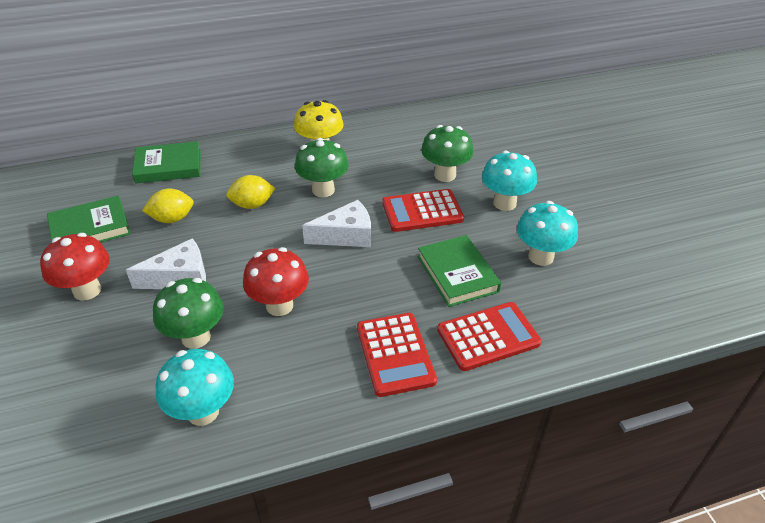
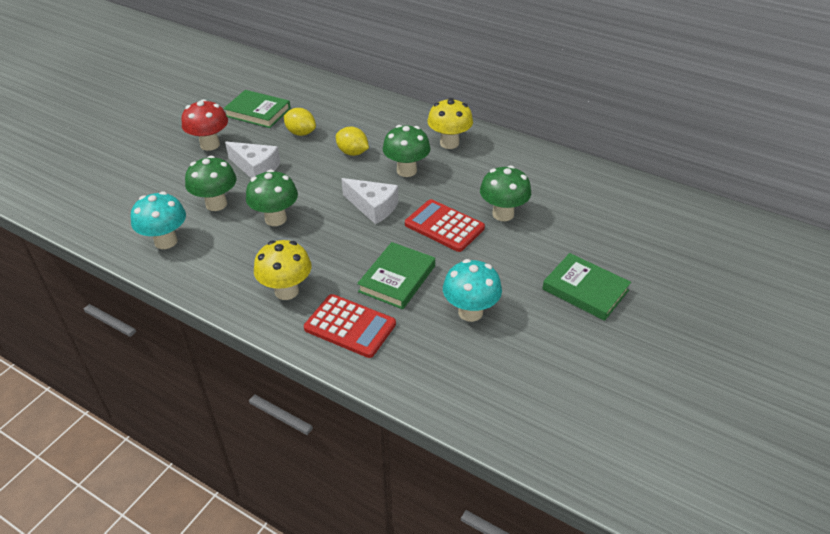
camera: 50 degrees right, 0 degrees up
green book [132,141,201,184] -> green book moved to [542,253,631,321]
red mushroom [243,247,309,316] -> green mushroom [246,170,298,226]
red calculator [357,313,437,397] -> yellow mushroom [254,240,312,300]
turquoise mushroom [482,151,537,211] -> none

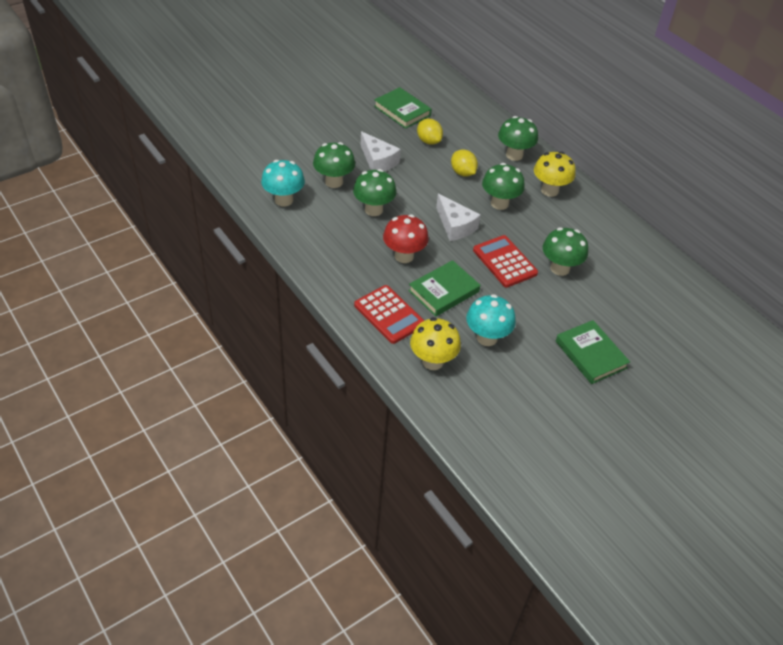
camera: 20 degrees right, 5 degrees up
red mushroom [182,99,228,151] -> red mushroom moved to [383,214,429,263]
yellow mushroom [254,240,312,300] -> yellow mushroom moved to [410,317,461,370]
none -> green mushroom [498,116,538,161]

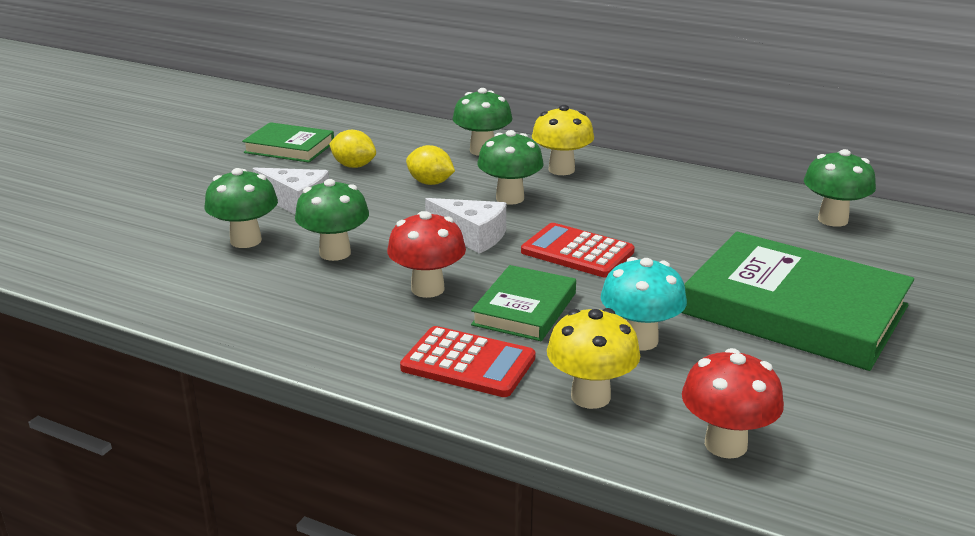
camera: 25 degrees left, 20 degrees down
turquoise mushroom [261,160,305,207] -> none
green mushroom [543,227,588,276] -> green mushroom moved to [804,149,876,227]
green book [556,320,630,384] -> green book [681,232,914,371], size x1.88
none -> red mushroom [682,348,784,459]

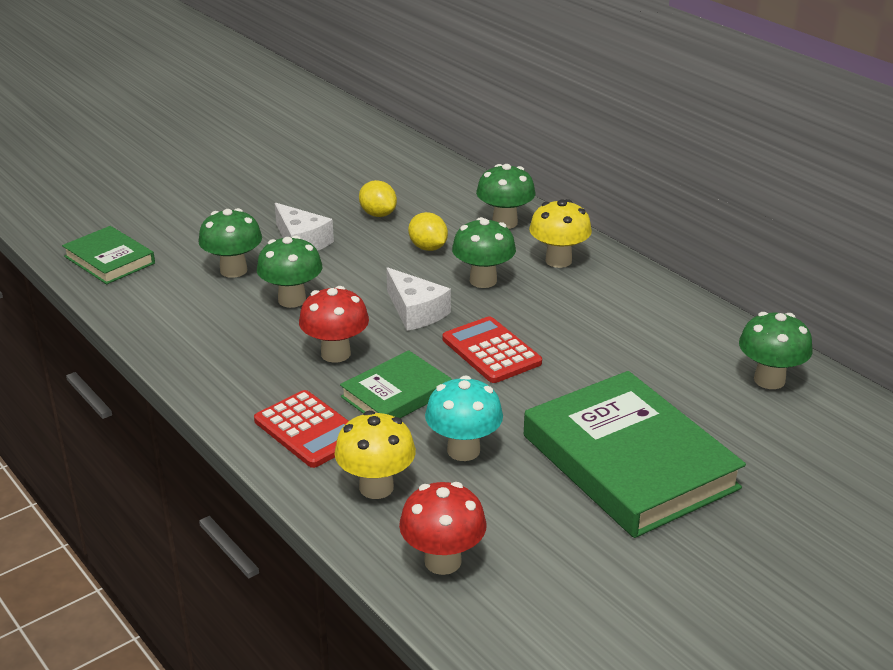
camera: 25 degrees right, 5 degrees up
green book [242,122,334,163] -> green book moved to [62,226,155,284]

